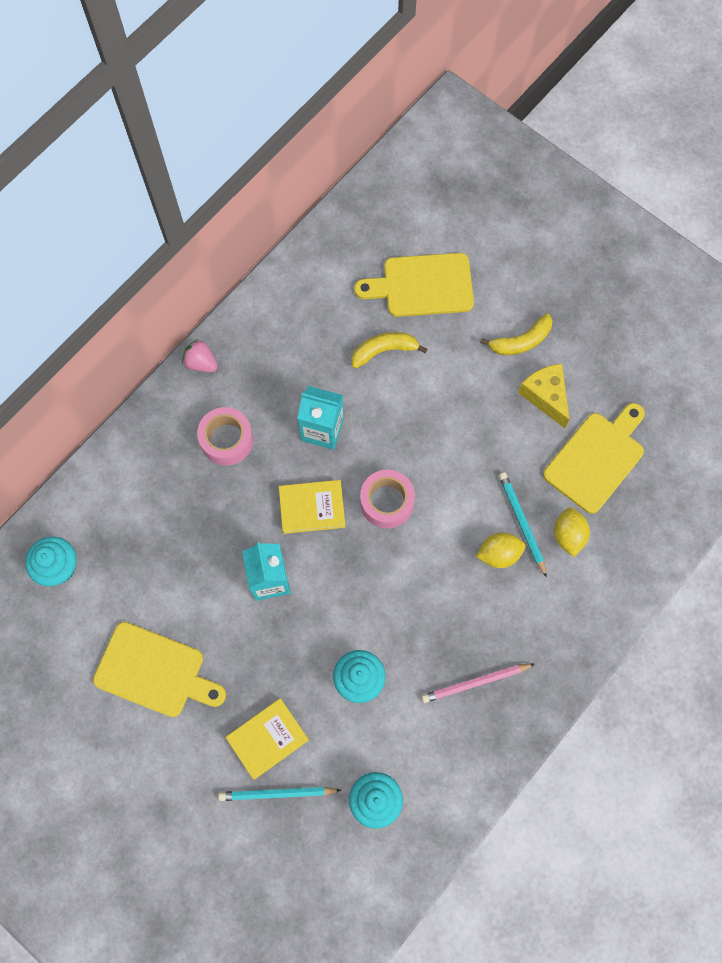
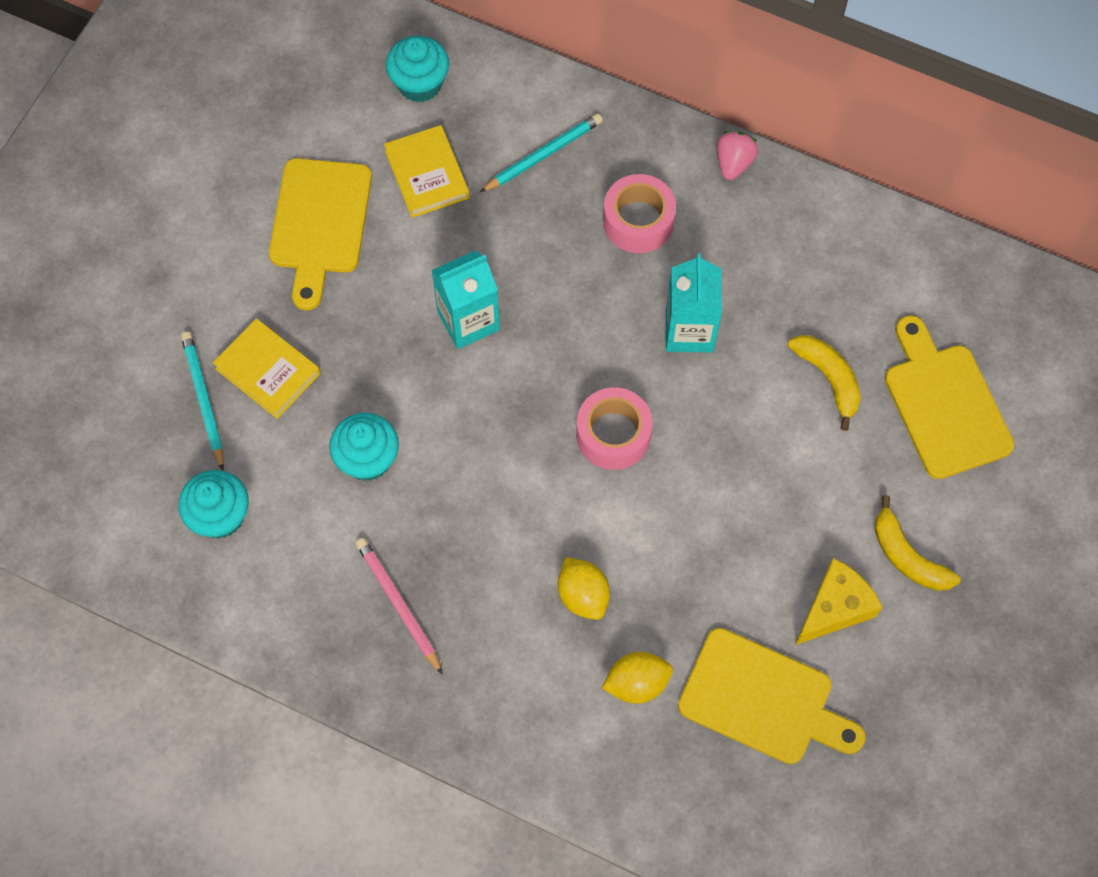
camera: 75 degrees right, 5 degrees down
yellow book [279,480,345,534] -> yellow book moved to [384,125,469,218]
turquoise pencil [499,472,547,578] -> turquoise pencil moved to [480,113,603,192]

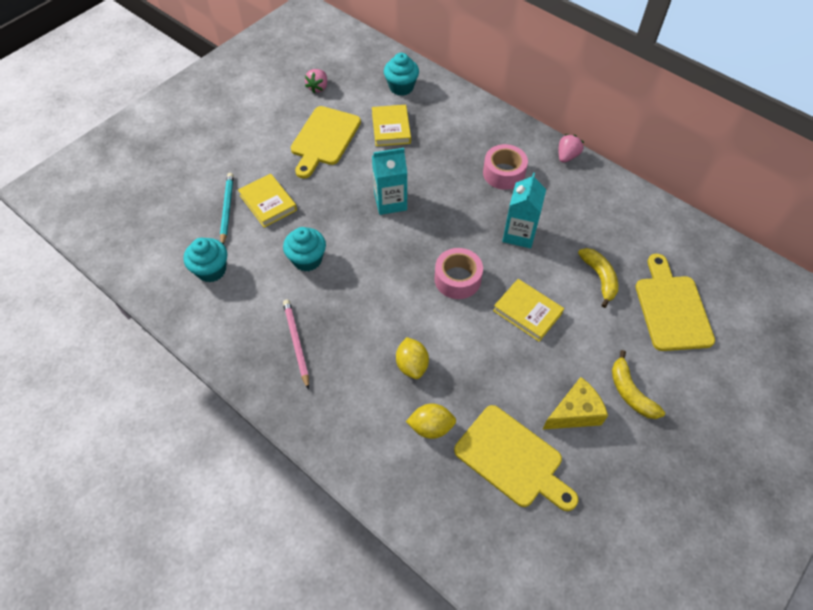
camera: 15 degrees right, 10 degrees down
turquoise pencil [480,113,603,192] -> none
none -> pink strawberry [305,69,327,93]
none -> yellow book [493,279,564,342]

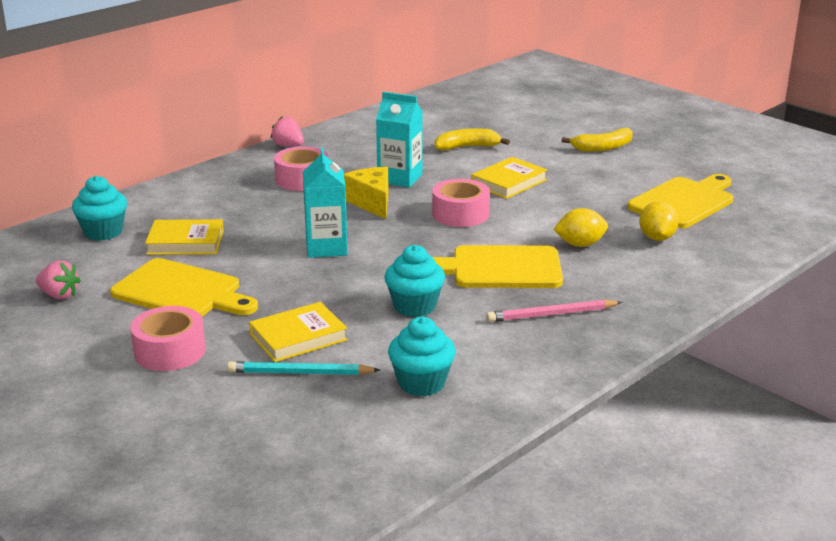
camera: 85 degrees left, 30 degrees down
yellow cheese [542,377,608,430] -> yellow cheese moved to [344,167,389,219]
yellow cutting board [636,254,715,351] -> yellow cutting board moved to [432,245,563,288]
none -> pink tape [130,306,206,371]

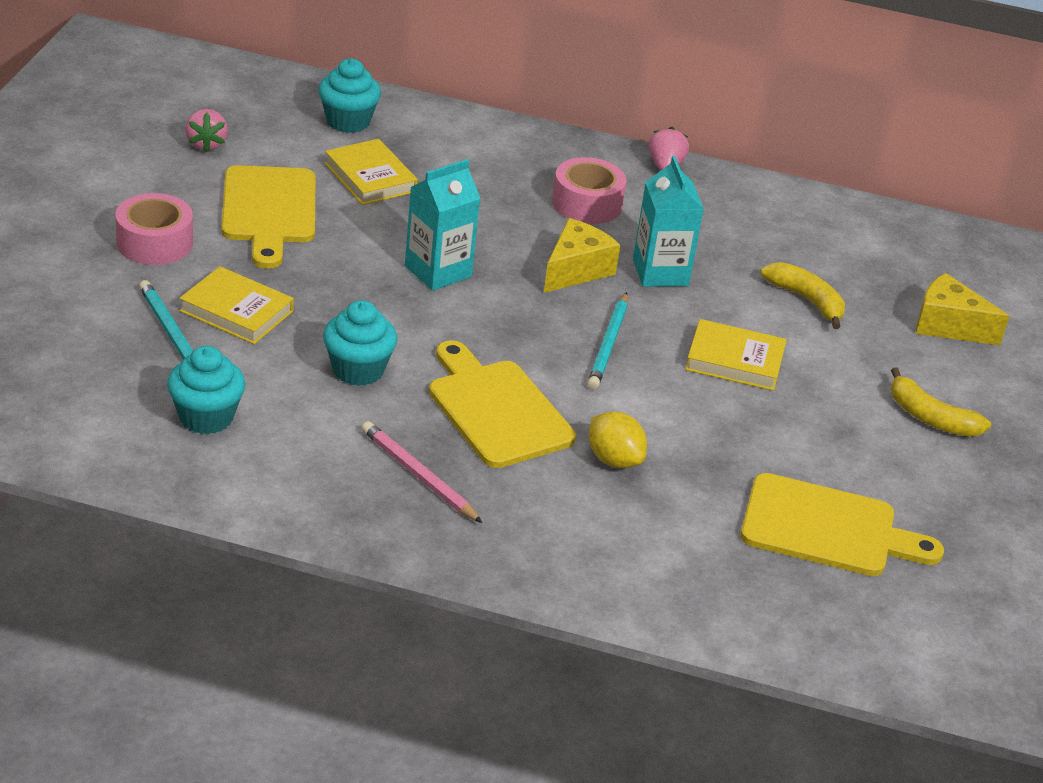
camera: 55 degrees right, 10 degrees up
pink tape [432,179,490,227] -> turquoise pencil [587,292,628,389]
yellow lemon [639,201,679,241] -> none
none -> yellow cheese [916,273,1009,345]

